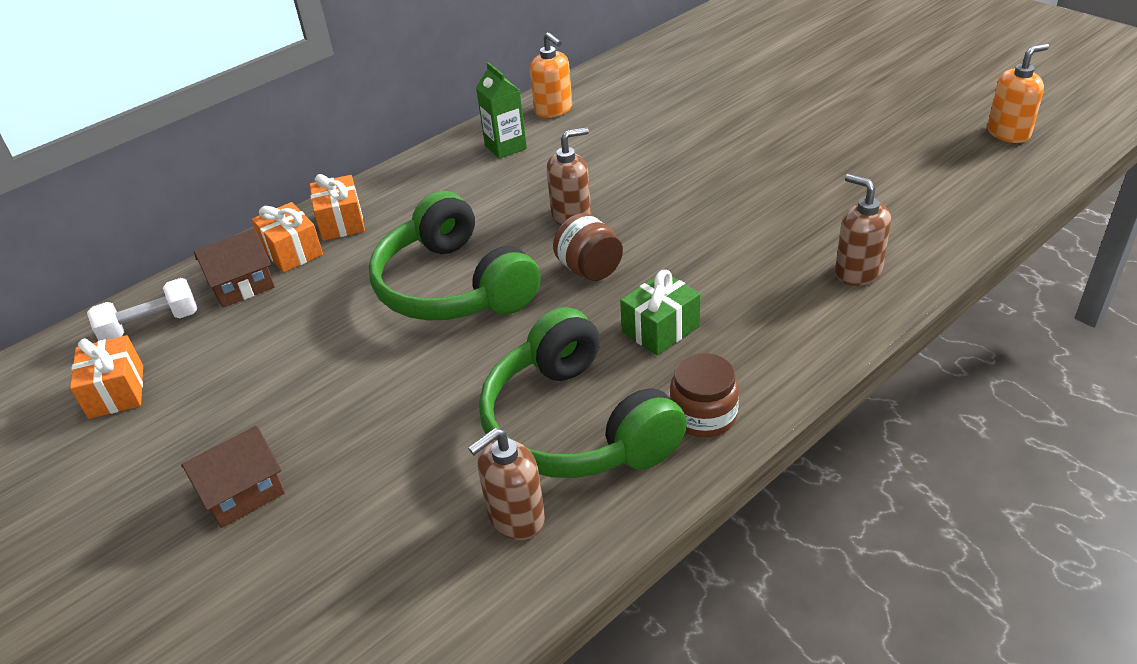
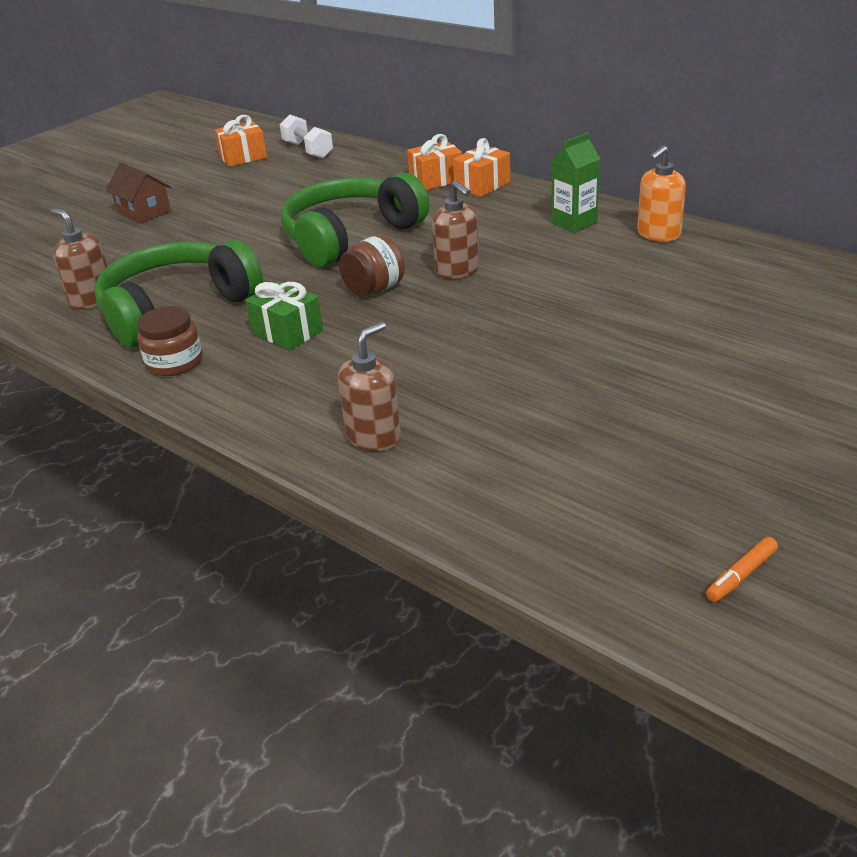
camera: 80 degrees right, 5 degrees down
brown house [194,229,275,308] -> none
orange gift [252,202,323,273] -> orange gift moved to [453,138,510,197]
orange soap dispenser [987,44,1049,143] -> orange marker [706,537,778,602]

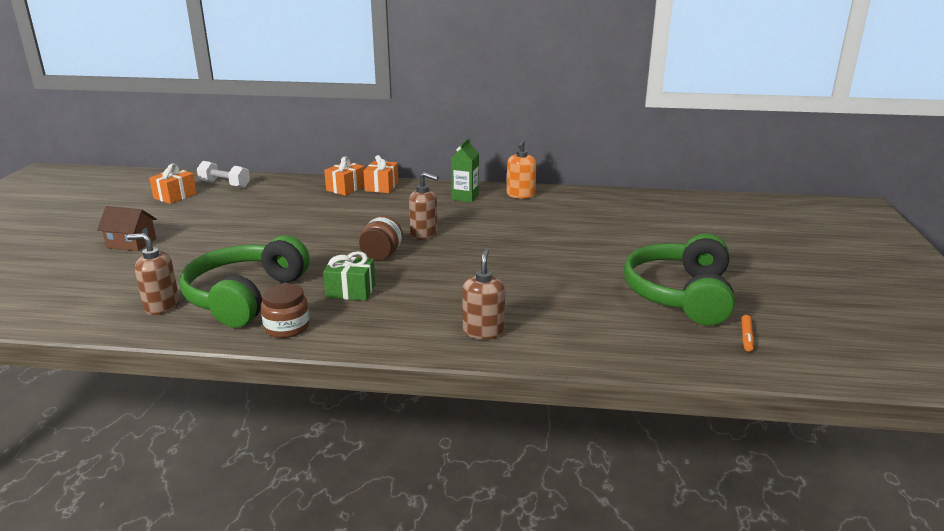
camera: 35 degrees left, 10 degrees down
green headphones [281,172,429,267] -> green headphones moved to [624,234,735,325]

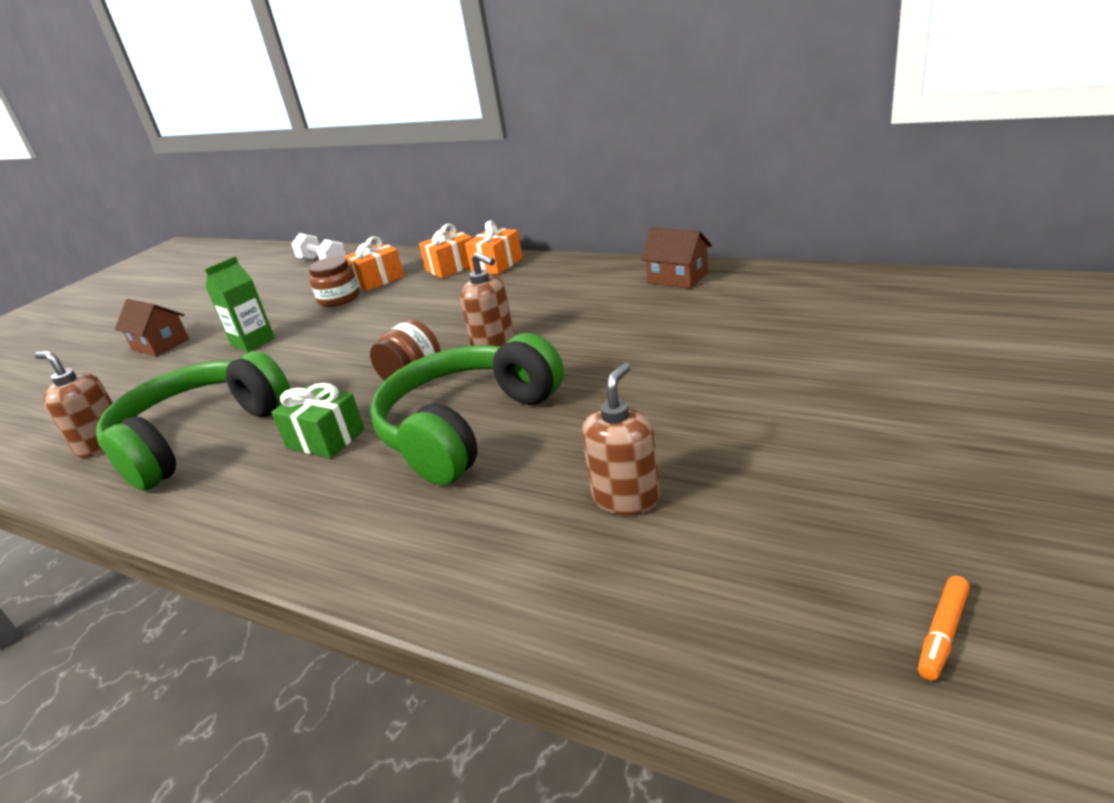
camera: 25 degrees right, 5 degrees up
orange gift [149,163,197,204] -> orange gift moved to [344,236,404,291]
brown jar [261,284,310,338] -> brown jar moved to [309,256,359,307]
green carton [451,138,479,202] -> green carton moved to [205,256,275,352]
brown soap dispenser [462,249,505,339] -> brown soap dispenser moved to [582,362,660,515]
orange soap dispenser [507,139,536,199] -> brown house [640,228,712,289]
green headphones [624,234,735,325] -> green headphones moved to [370,333,564,485]

